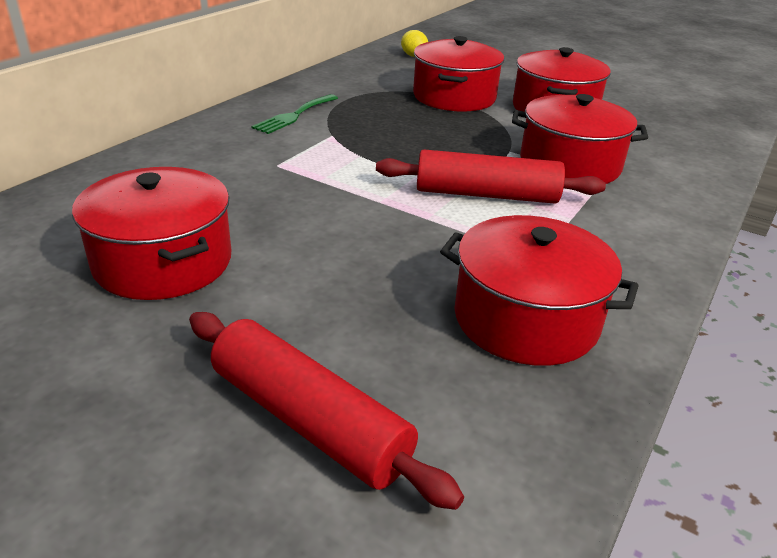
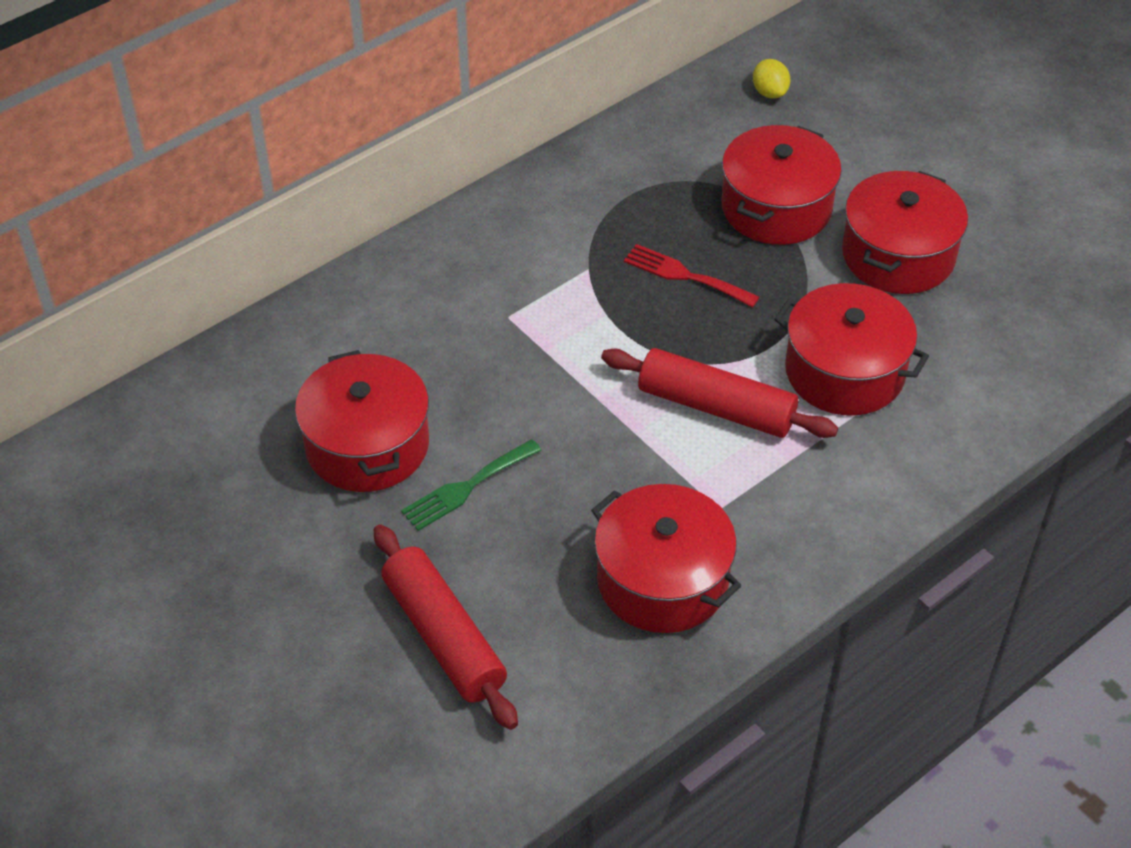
camera: 20 degrees right, 15 degrees up
green fork [252,94,338,134] -> green fork moved to [401,439,542,531]
none -> red fork [624,244,759,307]

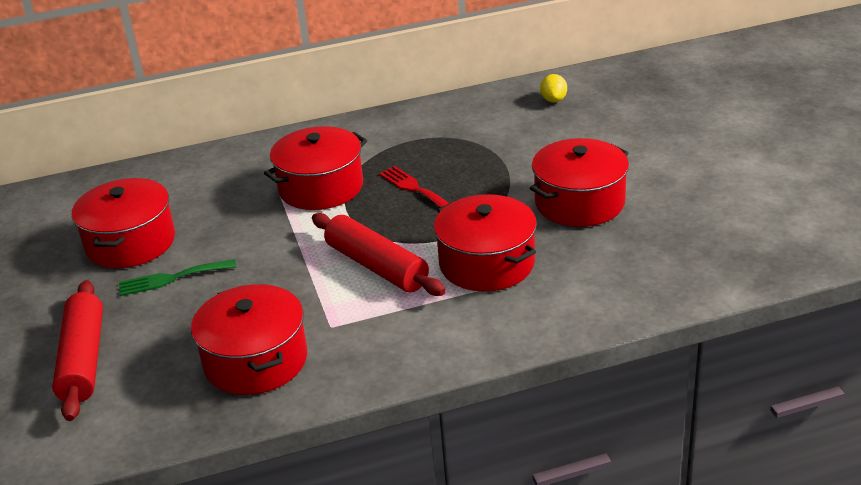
camera: 25 degrees right, 15 degrees down
red pot [721,125,842,245] -> red pot moved to [264,126,367,210]

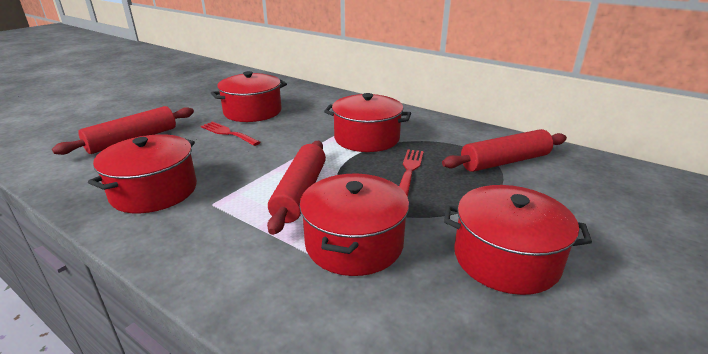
camera: 50 degrees right, 5 degrees down
green fork [119,259,236,296] -> red fork [201,121,260,146]
yellow lemon [540,74,567,102] -> none
none -> red rolling pin [442,129,567,172]

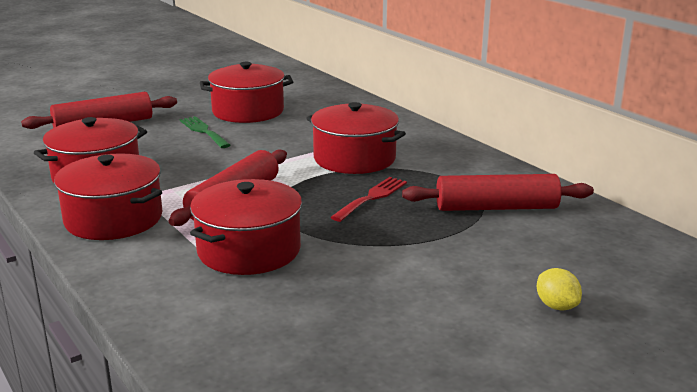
camera: 20 degrees right, 5 degrees down
red fork [201,121,260,146] -> green fork [180,116,231,148]
red pot [444,185,592,295] -> red pot moved to [54,153,162,240]
none -> yellow lemon [537,268,582,311]

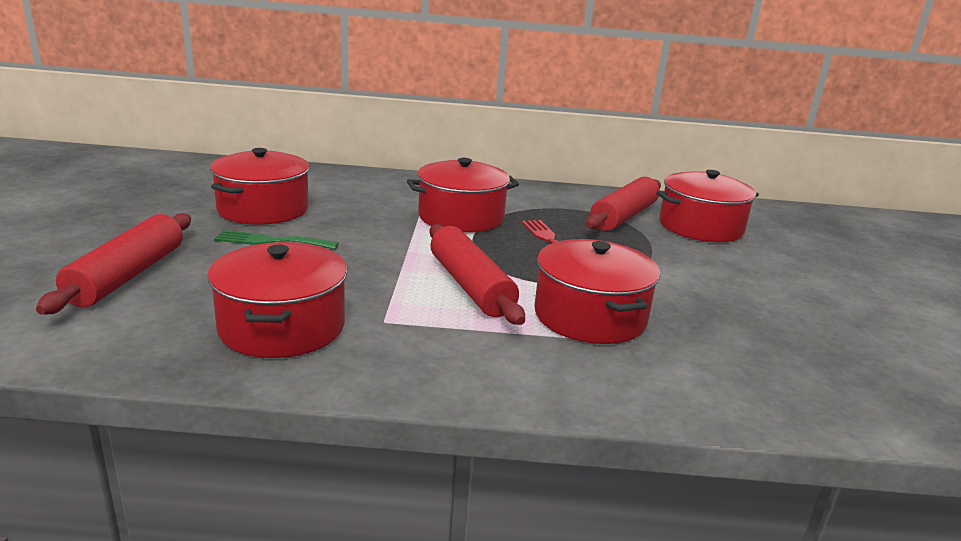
camera: 55 degrees left, 0 degrees up
red pot [54,153,162,240] -> red pot moved to [656,170,759,242]
yellow lemon [537,268,582,311] -> none

